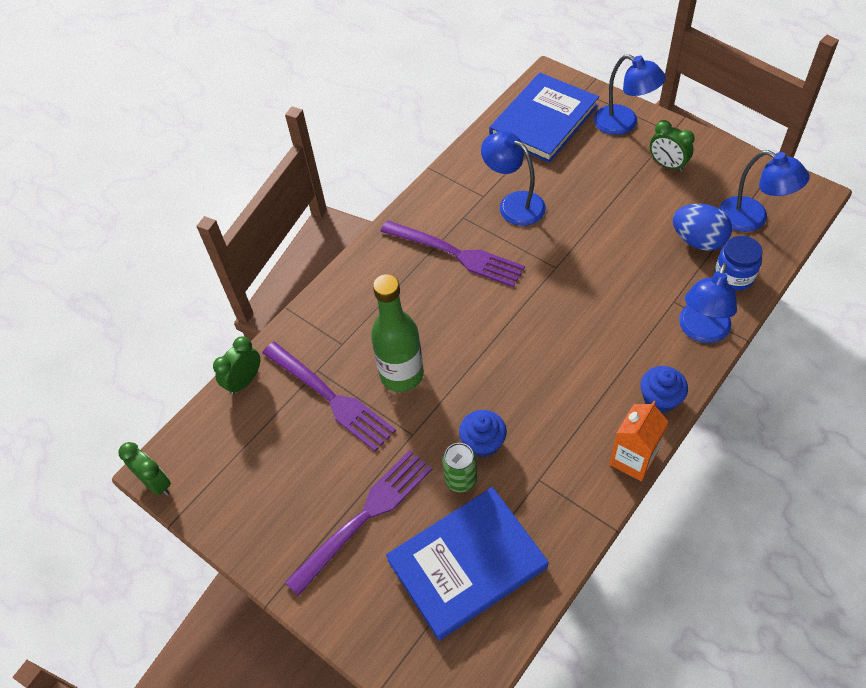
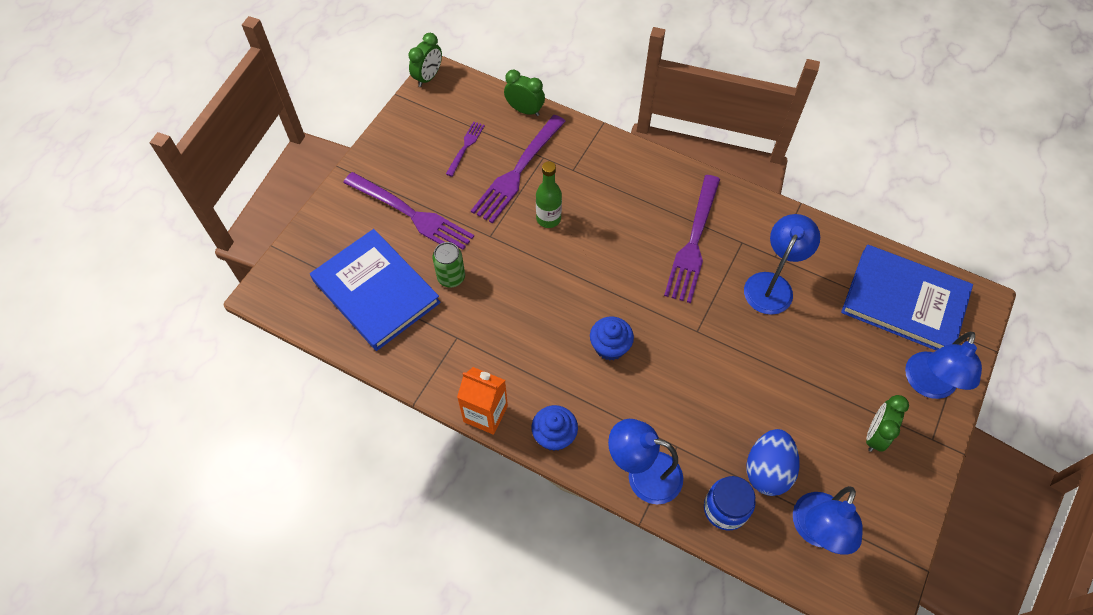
camera: 75 degrees right, 5 degrees up
green bottle [371,274,424,392] -> green bottle [536,161,562,228], size x0.62
blue cupcake [459,410,507,458] -> blue cupcake moved to [590,317,634,360]
none -> purple fork [446,121,485,177]

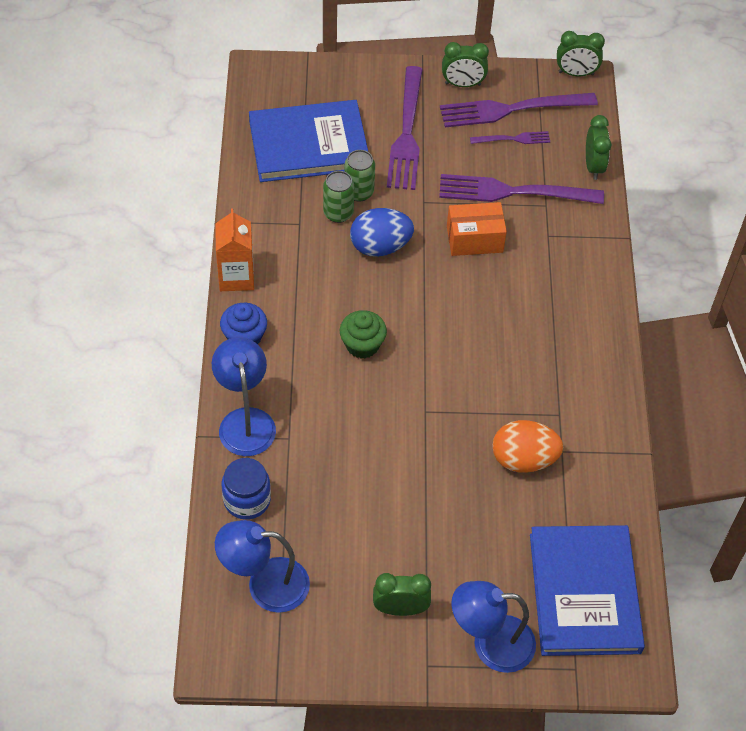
camera: 60 degrees right, 5 degrees down
blue book [310,229,441,351] -> blue book turned 60 degrees clockwise [249,100,368,182]
green bottle [536,161,562,228] -> orange box [447,202,507,256]
blue cupcake [590,317,634,360] -> green cupcake [340,310,387,359]
purple fork [664,175,720,303] -> purple fork moved to [440,93,598,128]
blue lamp [744,214,820,315] -> orange egg [492,420,563,473]
blue egg [747,429,799,496] -> blue egg moved to [350,208,414,257]
none -> green can [323,171,354,223]
none -> green clock [442,42,489,87]

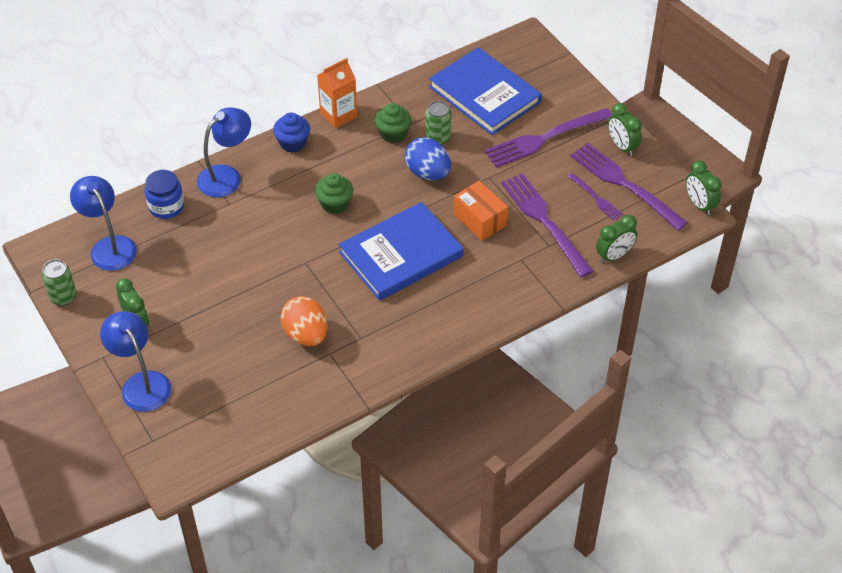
camera: 60 degrees right, 5 degrees down
green can [344,150,375,202] -> green can moved to [42,259,76,306]
blue book [530,525,645,656] -> blue book moved to [338,202,464,301]
none -> green cupcake [375,103,411,143]

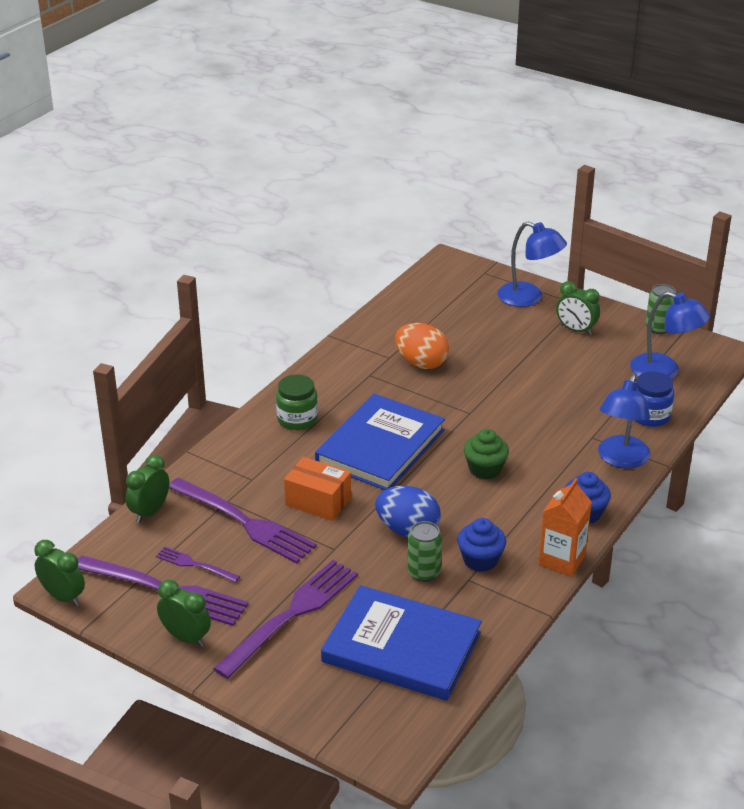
camera: 155 degrees right, 15 degrees down
green cupcake [375,103,411,143] -> blue cupcake [457,518,506,572]
none -> green jar [276,374,318,430]

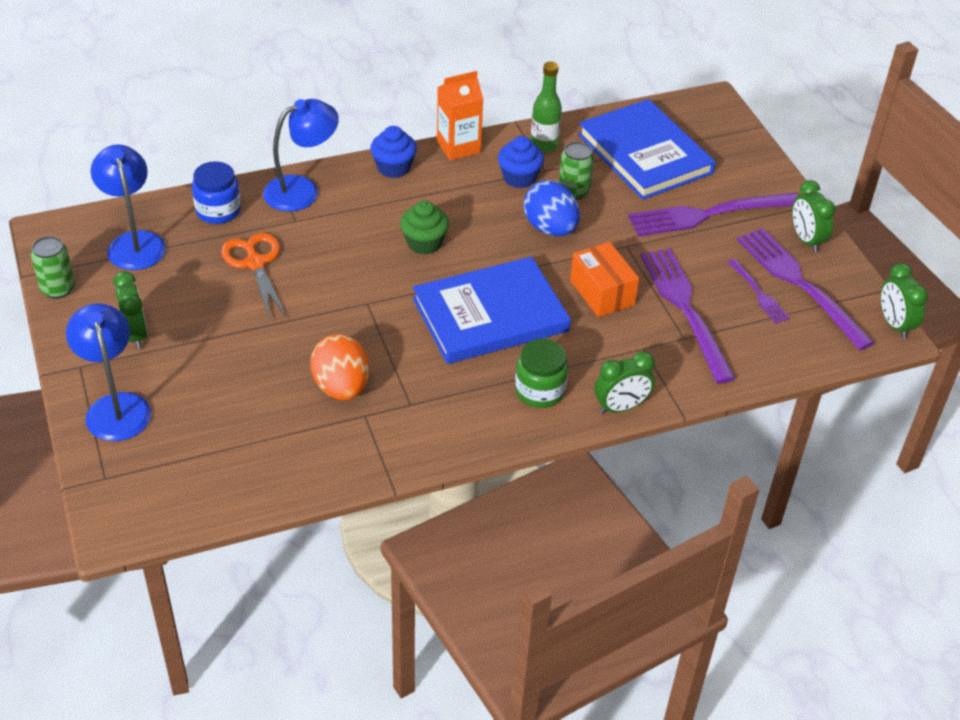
camera: 145 degrees left, 10 degrees up
green clock [126,455,169,523] -> green clock moved to [594,351,655,414]
none -> orange scissors [221,233,286,318]
none -> green bottle [531,62,562,153]

